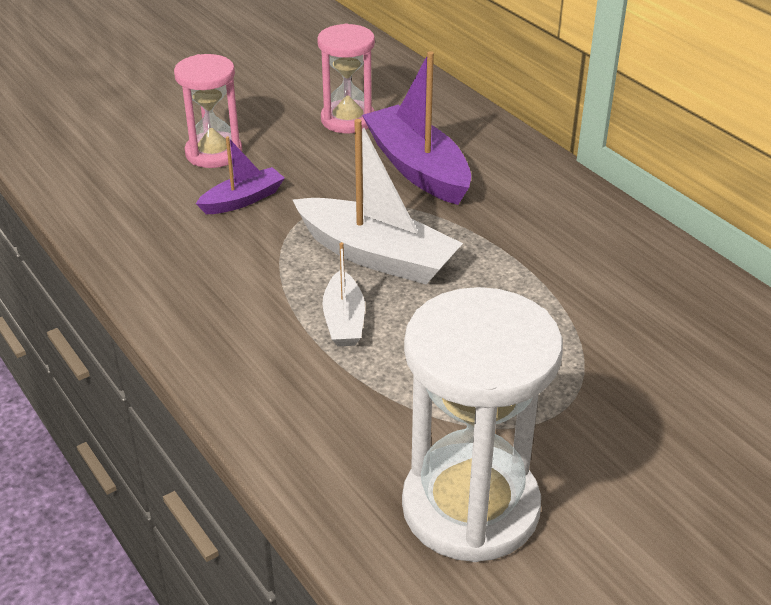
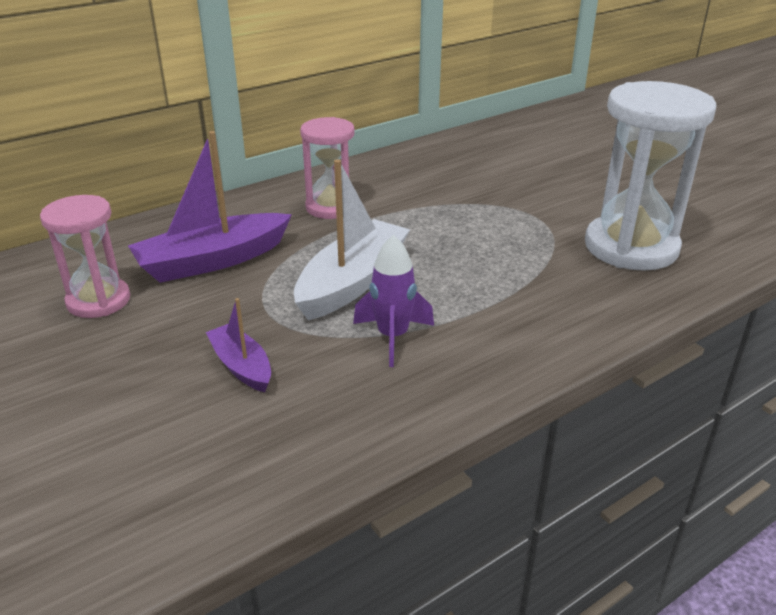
camera: 90 degrees left, 5 degrees down
pink hourglass [174,54,242,168] -> pink hourglass moved to [300,117,355,219]
white boat [322,242,365,347] -> none
none -> purple rocket [353,235,434,367]

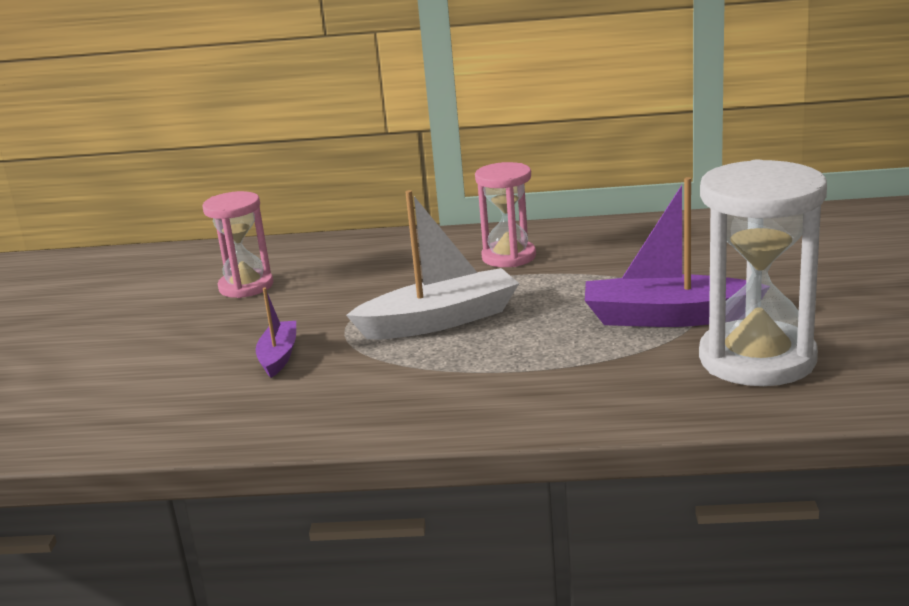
camera: 40 degrees right, 10 degrees down
purple boat [128,131,292,283] -> purple boat moved to [585,177,746,327]
purple rocket [353,235,434,367] -> none

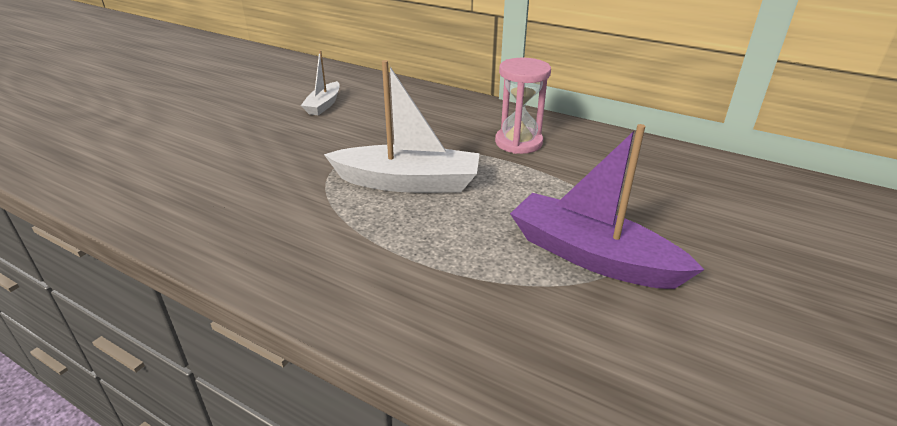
camera: 25 degrees right, 10 degrees up
pink hourglass [202,191,273,298] -> white boat [301,50,340,115]
purple boat [256,287,296,378] -> none
white hourglass [699,160,827,386] -> none

